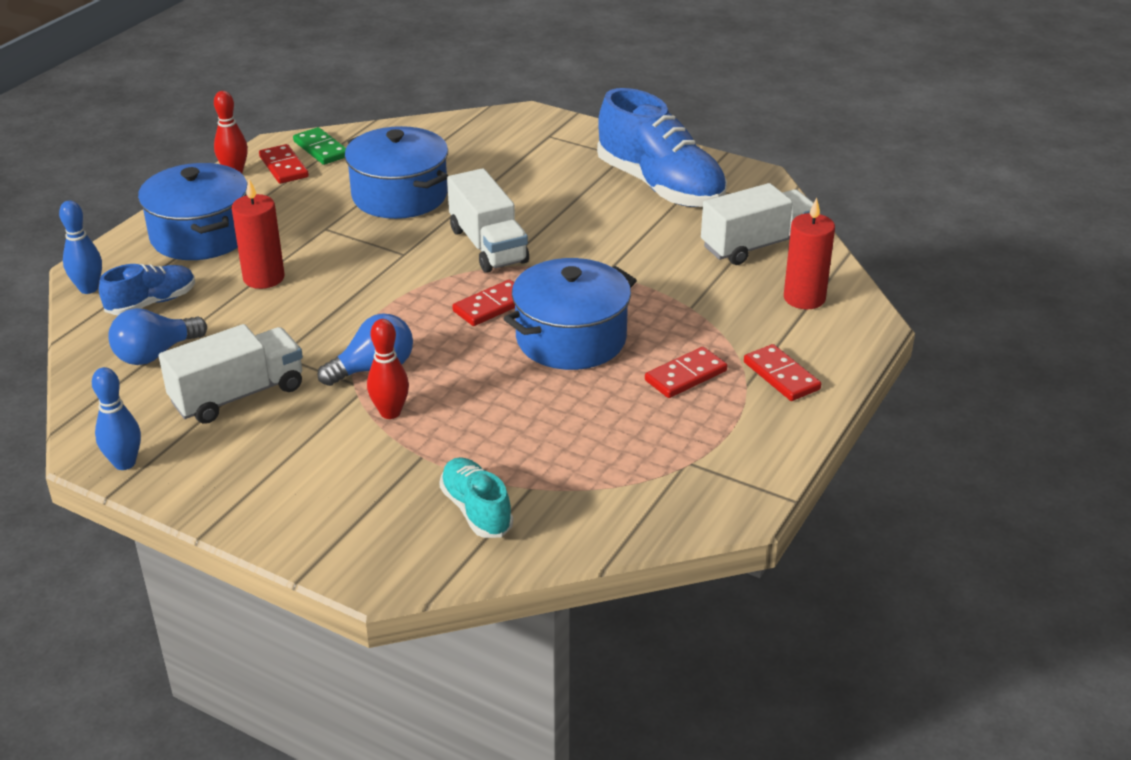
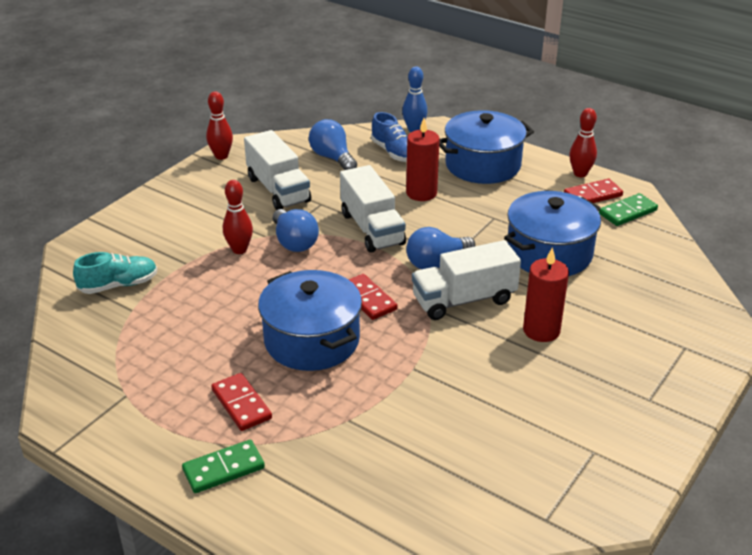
camera: 95 degrees right, 0 degrees up
blue bowling pin [92,367,141,470] -> red bowling pin [206,91,233,160]
blue shoe [597,88,727,207] -> none
white truck [701,183,814,265] -> white truck moved to [340,165,406,253]
red domino [744,344,821,401] -> green domino [182,440,265,493]
red candle [784,198,835,309] -> red candle moved to [523,247,569,342]
none -> blue light bulb [406,227,475,269]

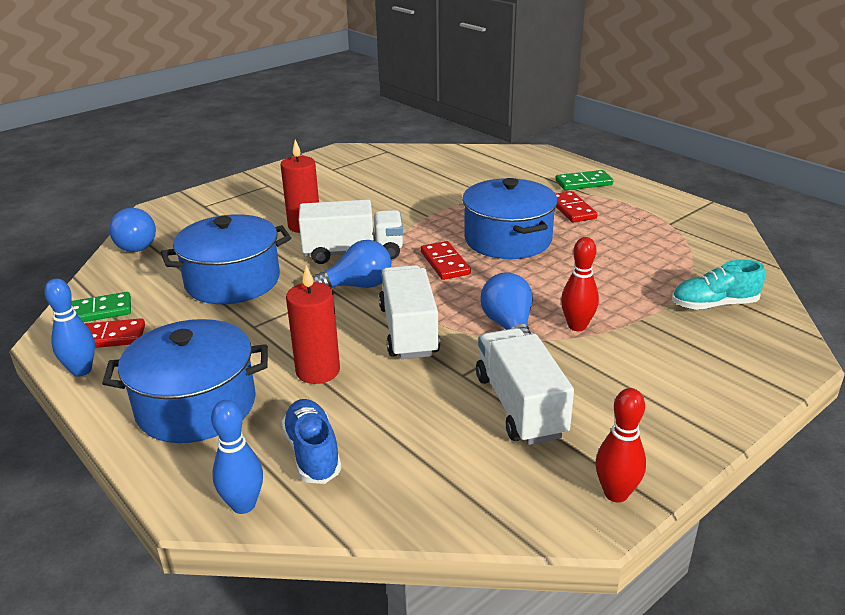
camera: 165 degrees left, 5 degrees down
blue light bulb [309,119,357,170] -> blue light bulb moved to [109,208,156,252]
red bowling pin [569,108,597,177] -> blue bowling pin [44,278,95,377]

